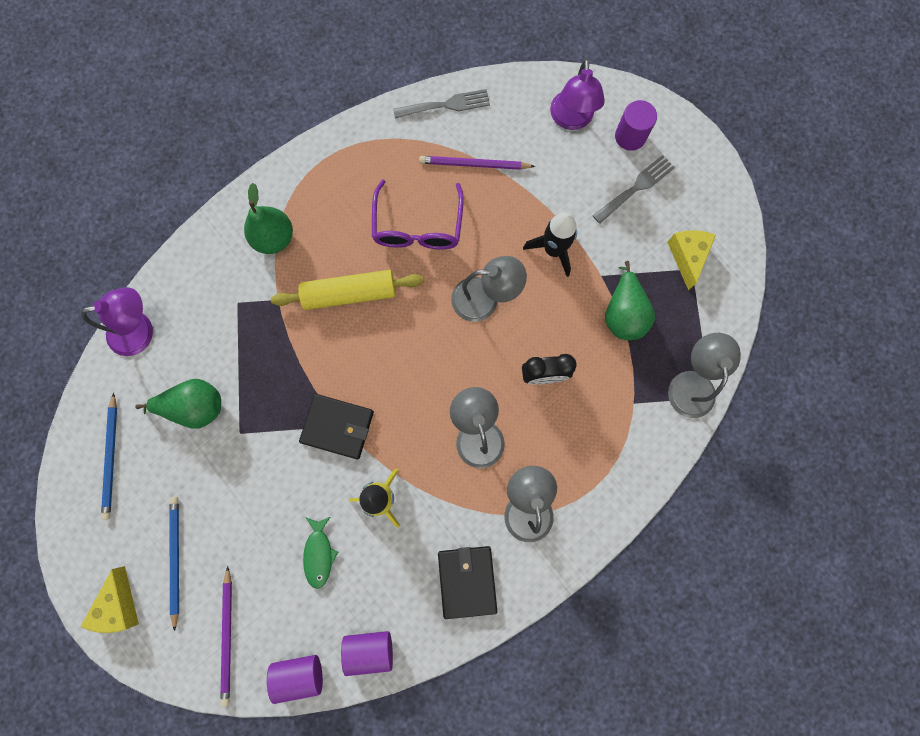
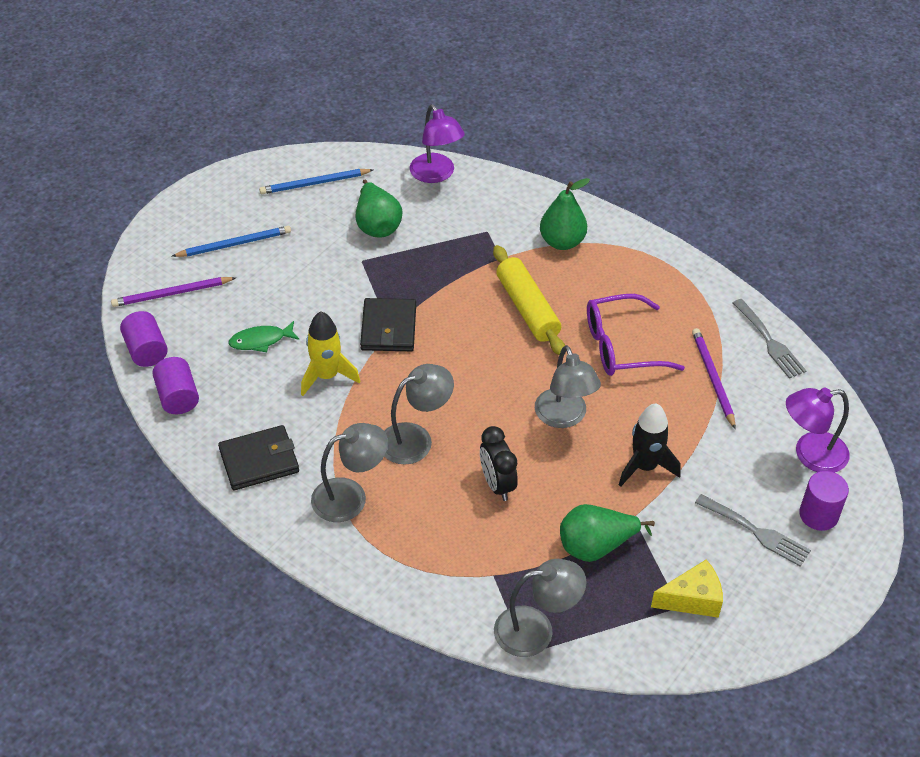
camera: 75 degrees right, 30 degrees down
yellow cheese [80,566,139,633] -> none

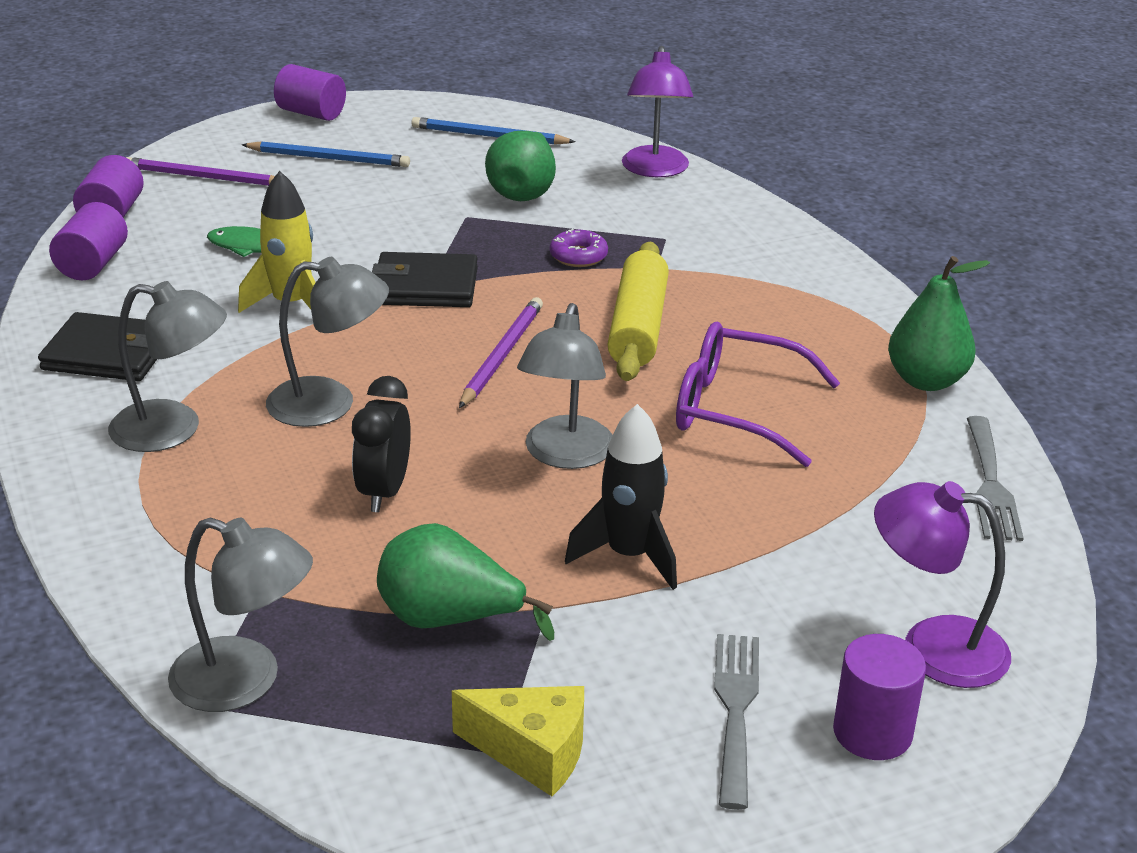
camera: 30 degrees right, 15 degrees down
black wallet [360,298,416,351] -> black wallet turned 60 degrees clockwise [372,252,478,307]
green pear [540,178,590,250] -> green pear moved to [888,256,990,391]
purple pencil [692,328,736,429] -> purple pencil moved to [459,297,543,408]
grey fork [695,494,811,567] -> grey fork turned 150 degrees counterclockwise [714,634,759,810]
none -> purple cylinder [274,64,346,121]
none -> purple donut [550,229,608,267]

